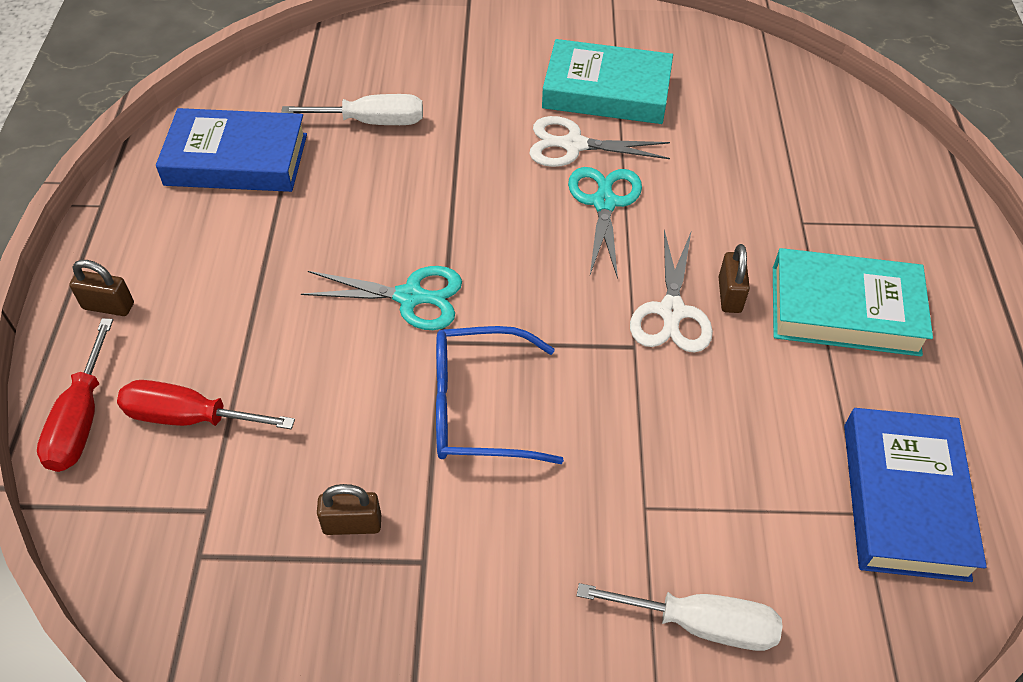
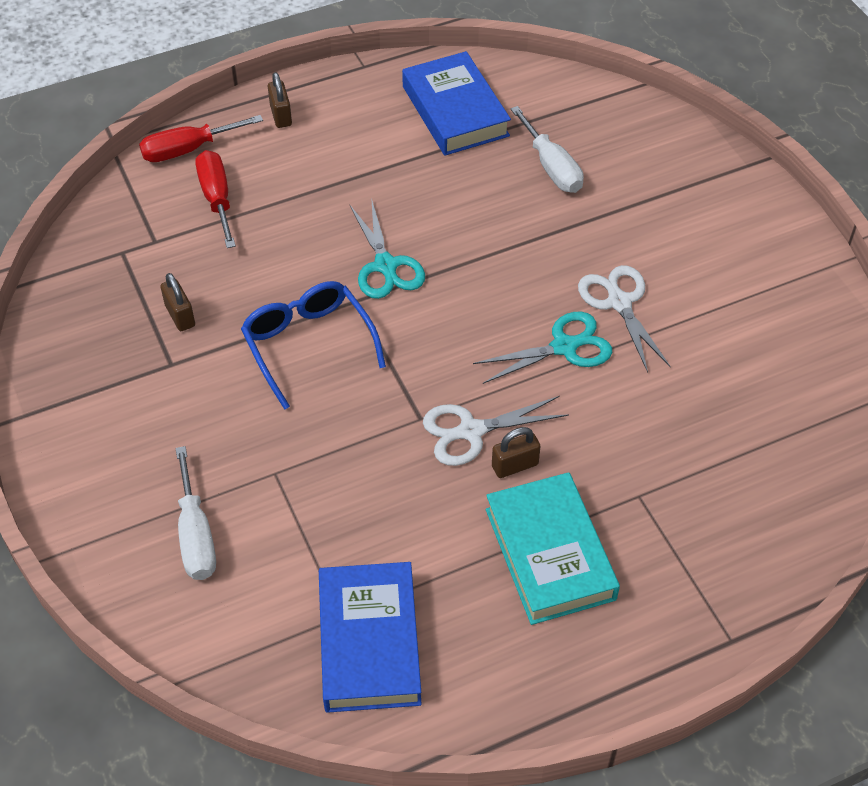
camera: 65 degrees right, 0 degrees up
turquoise book [542,39,673,124] -> none
blue book [844,408,987,582] -> blue book turned 75 degrees counterclockwise [319,562,422,713]

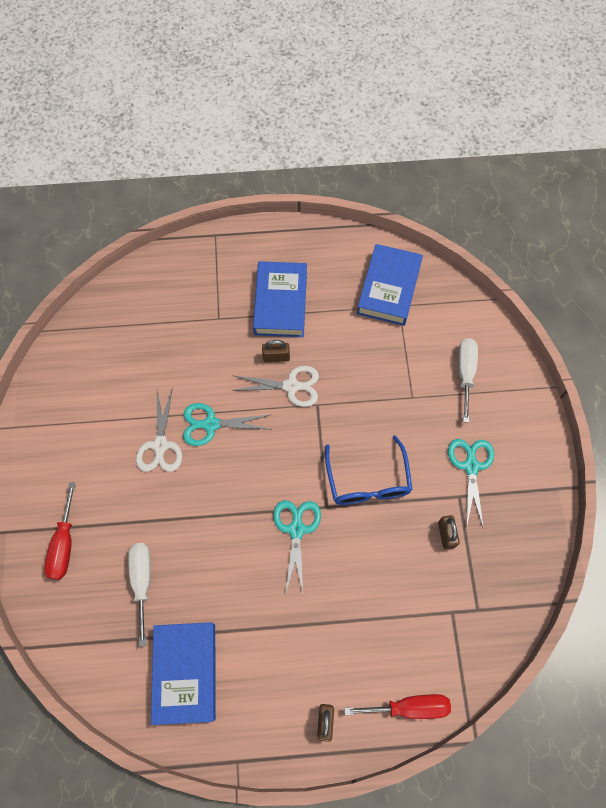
camera: 160 degrees left, 15 degrees up
red screwdriver [196,150,236,248] -> red screwdriver moved to [44,482,76,580]
turquoise book [486,472,620,625] -> blue book [253,261,307,337]
none -> turquoise scissors [448,439,494,529]

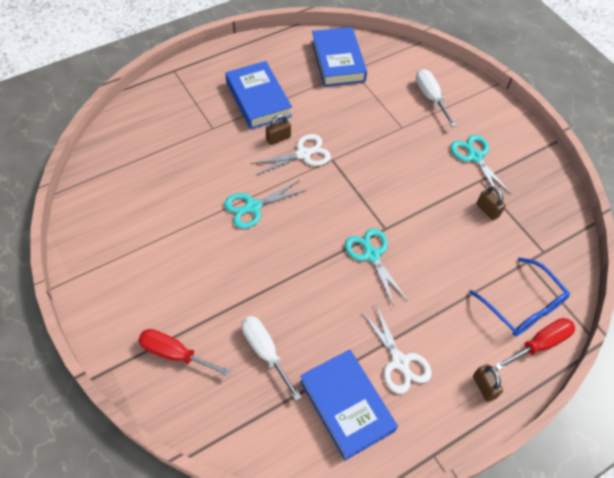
camera: 30 degrees left, 10 degrees down
red screwdriver [44,482,76,580] -> red screwdriver turned 135 degrees clockwise [138,329,231,377]
white scissors [136,388,182,472] -> white scissors moved to [361,305,432,394]
blue glasses [325,435,413,505] -> blue glasses moved to [469,257,570,336]

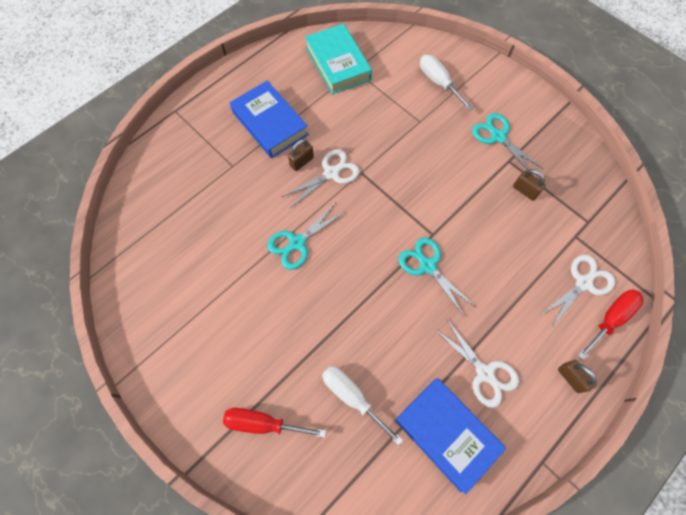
camera: 10 degrees left, 10 degrees up
blue book [311,27,367,87] -> turquoise book [305,24,372,94]
blue glasses [469,257,570,336] -> white scissors [540,255,615,328]

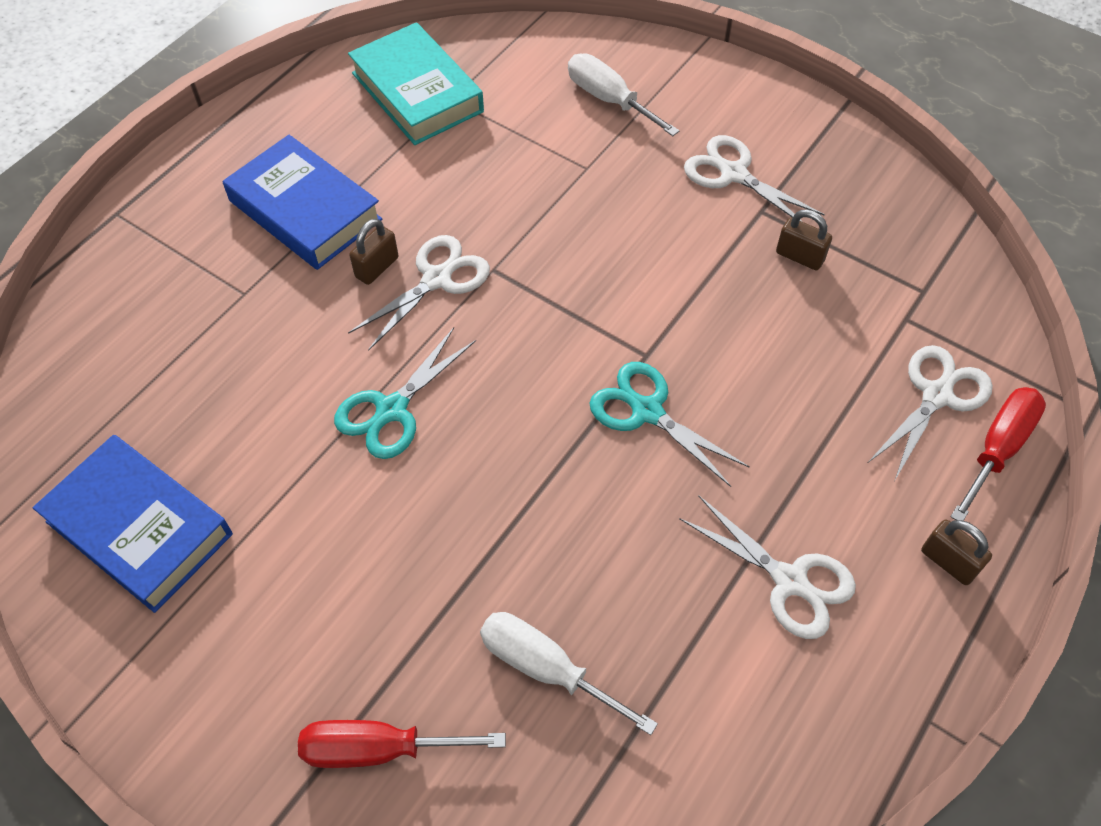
camera: 10 degrees left, 10 degrees down
blue book [395,378,506,495] -> blue book moved to [33,435,233,613]
turquoise scissors [472,113,543,176] -> white scissors [684,135,825,222]

